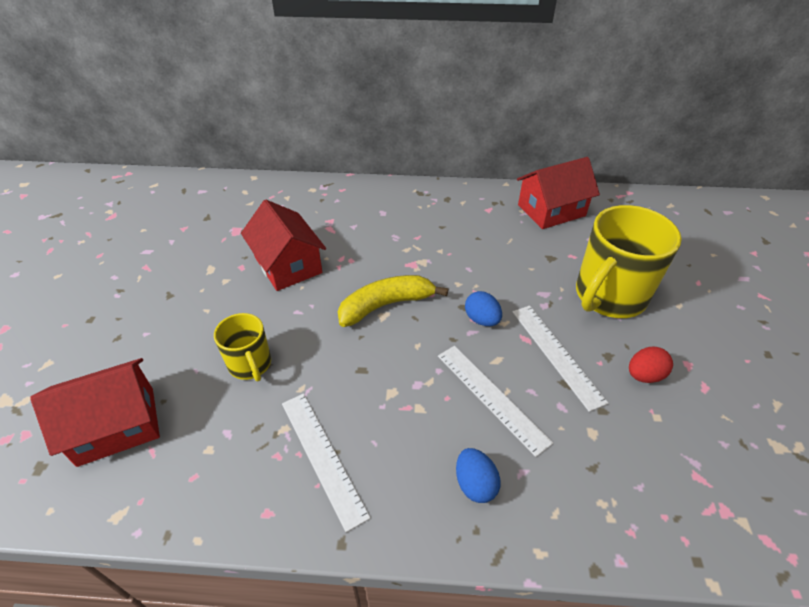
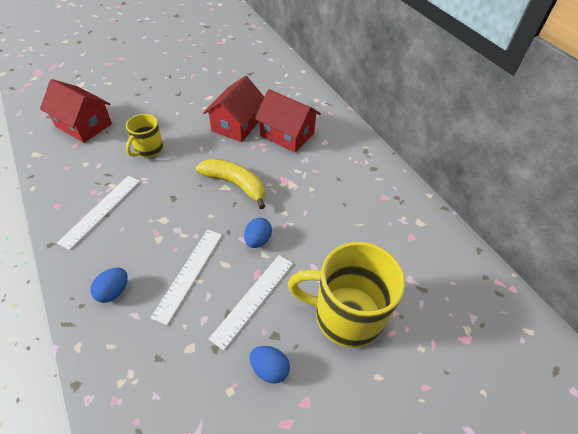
camera: 55 degrees right, 5 degrees up
red house [517,157,600,229] -> red house moved to [255,89,321,152]
red egg [629,346,673,383] -> blue egg [250,346,290,383]

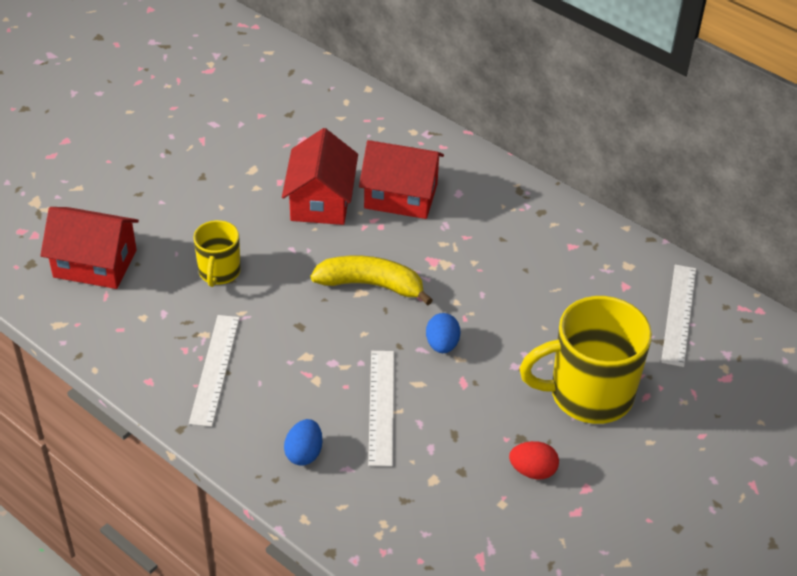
camera: 20 degrees left, 5 degrees down
white ruler [209,255,293,350] -> white ruler moved to [661,265,696,367]
blue egg [250,346,290,383] -> red egg [509,441,559,479]

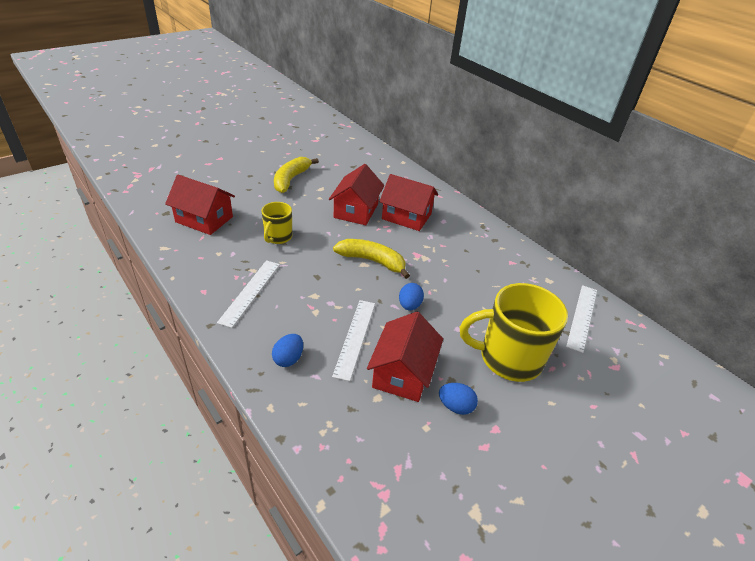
camera: 10 degrees right, 5 degrees down
red egg [509,441,559,479] -> blue egg [439,383,478,415]
none -> yellow banana [274,157,319,193]
none -> red house [367,312,443,402]

